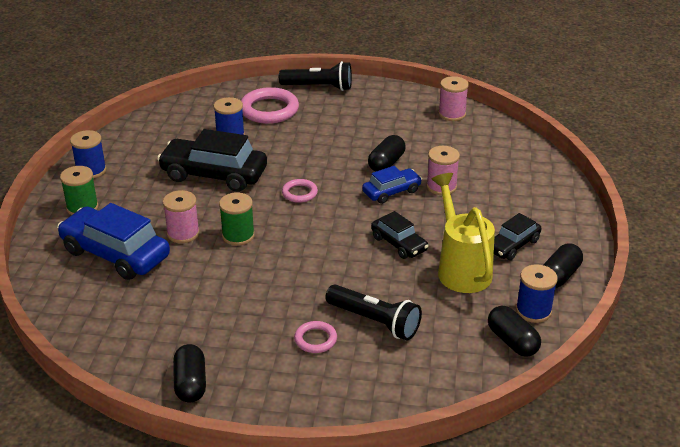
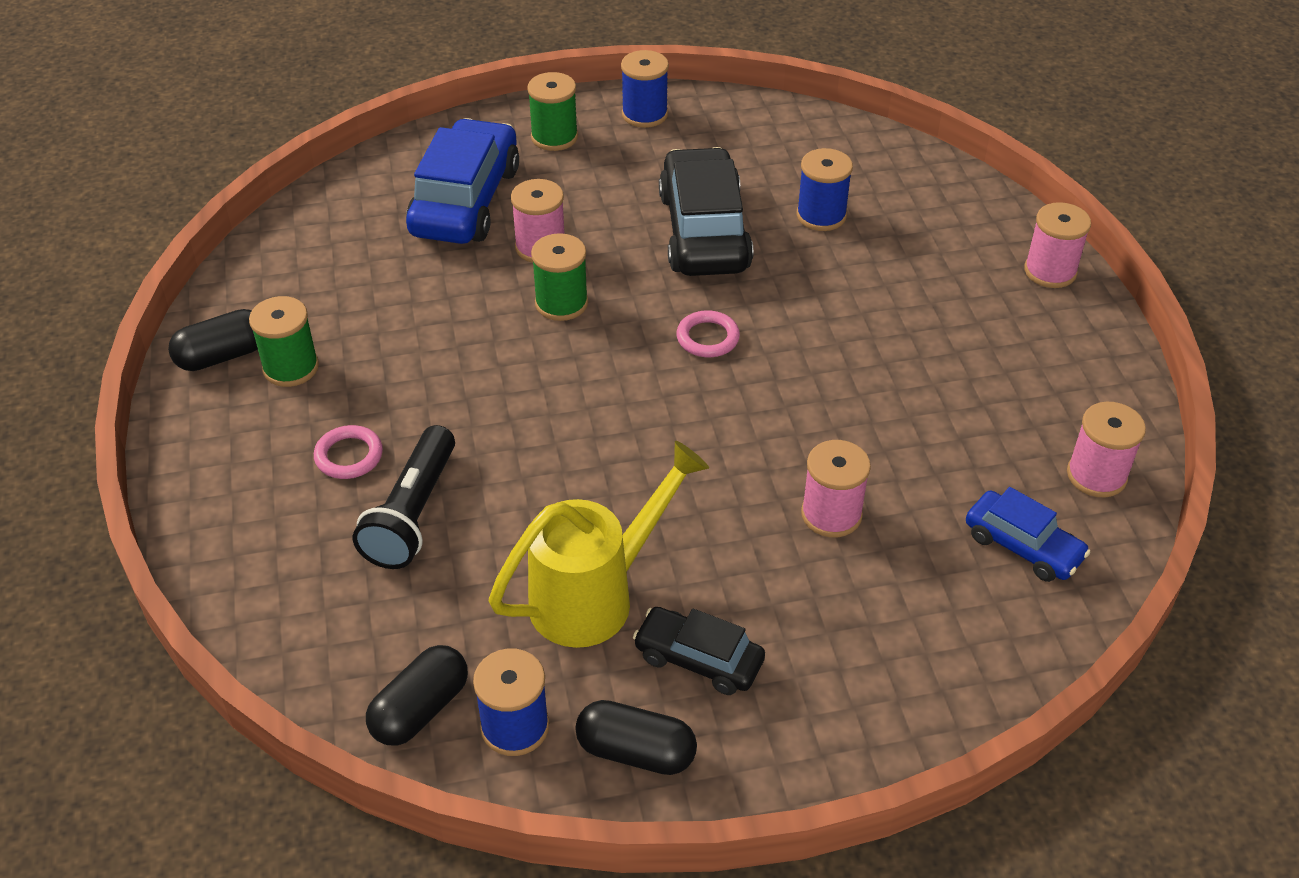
camera: 70 degrees right, 10 degrees up
pink ring [241,87,299,124] -> none
black flashlight [279,61,352,91] -> pink spool [1024,202,1091,288]
blue car [362,166,422,204] -> blue car moved to [966,487,1090,582]
black capsule [368,135,406,172] -> none
black car [371,211,429,259] -> none
none -> green spool [249,296,319,387]

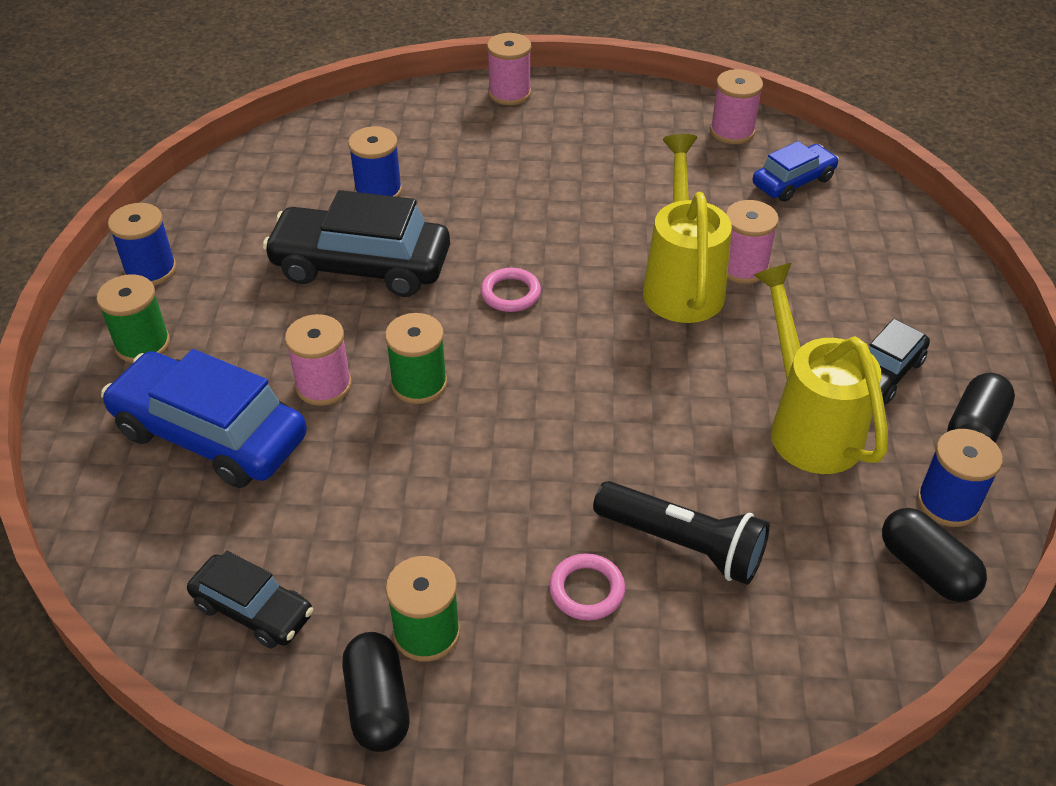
camera: 75 degrees left, 0 degrees up
none -> black car [187,551,313,649]
none -> yellow watering can [643,134,732,323]

